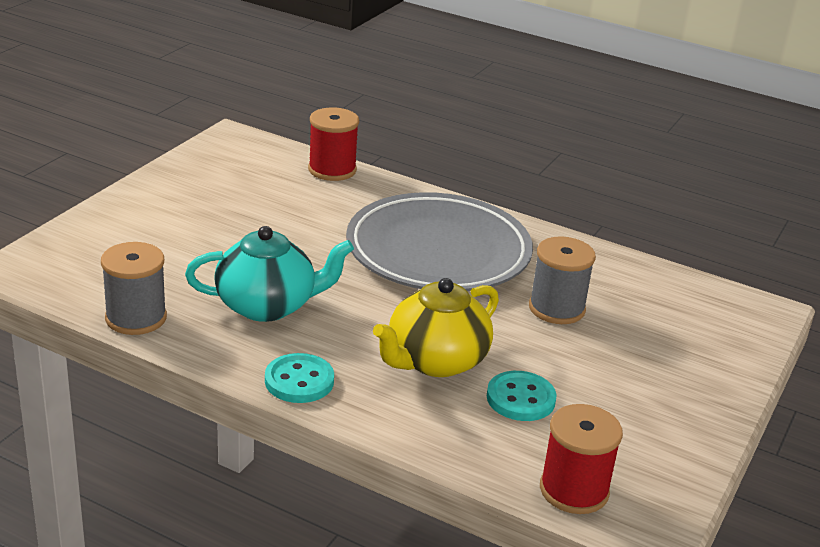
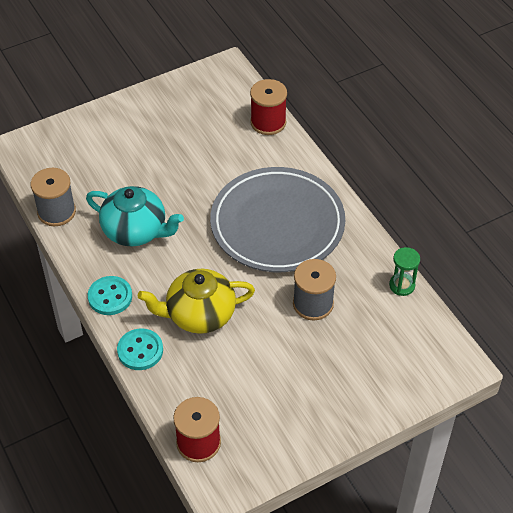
camera: 35 degrees right, 20 degrees up
turquoise button [487,371,557,421] -> turquoise button moved to [117,328,163,370]
none -> green hourglass [389,247,420,296]

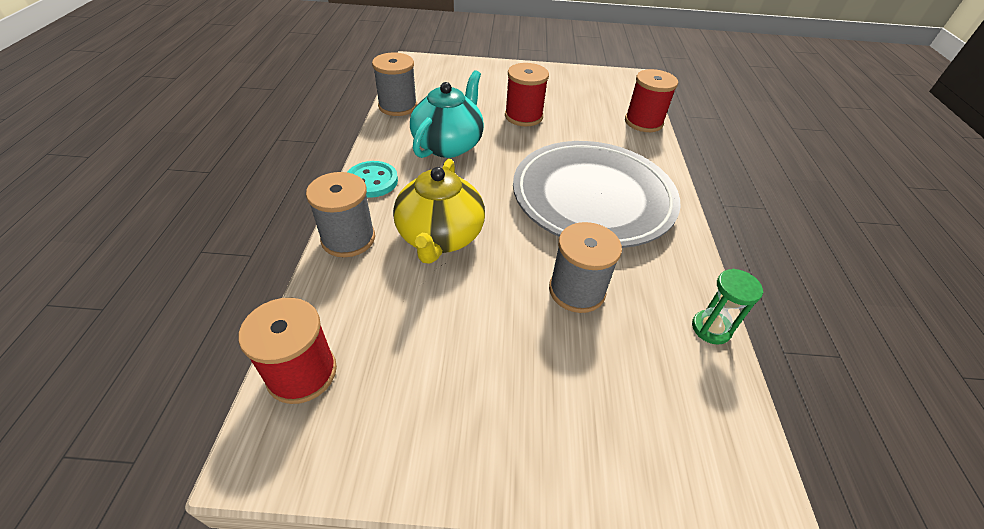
camera: 30 degrees right, 5 degrees down
turquoise teapot [86,186,184,246] -> turquoise teapot turned 120 degrees counterclockwise [410,70,484,158]
turquoise button [117,328,163,370] -> grey spool [306,172,375,257]
yellow teapot [138,269,255,334] -> yellow teapot turned 105 degrees counterclockwise [393,159,485,264]
none -> red spool [505,63,549,126]

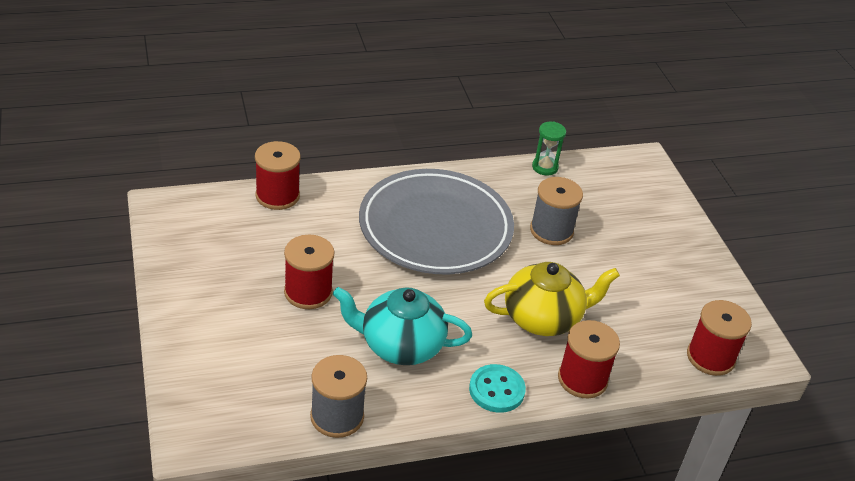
camera: 110 degrees left, 5 degrees down
grey spool [306,172,375,257] -> red spool [558,320,620,399]

